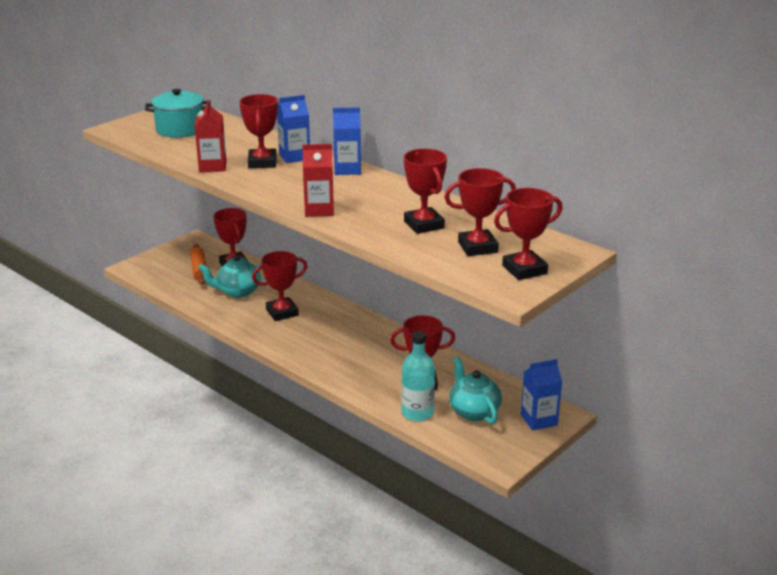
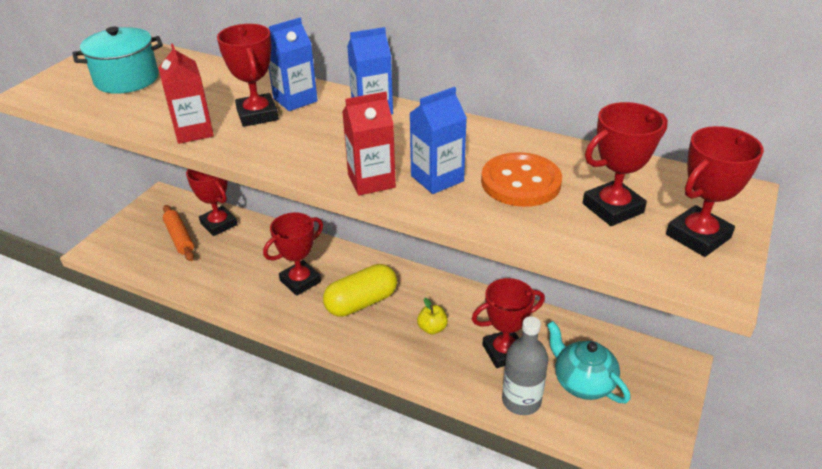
camera: 15 degrees left, 10 degrees up
turquoise teapot [198,254,266,298] -> none
turquoise bottle [401,331,435,422] -> grey bottle [502,316,548,415]
red trophy [404,149,447,234] -> orange button [481,152,562,207]
blue carton [521,359,562,431] -> blue carton moved to [410,87,467,194]
none -> yellow capsule [323,264,397,317]
none -> yellow apple [417,298,448,334]

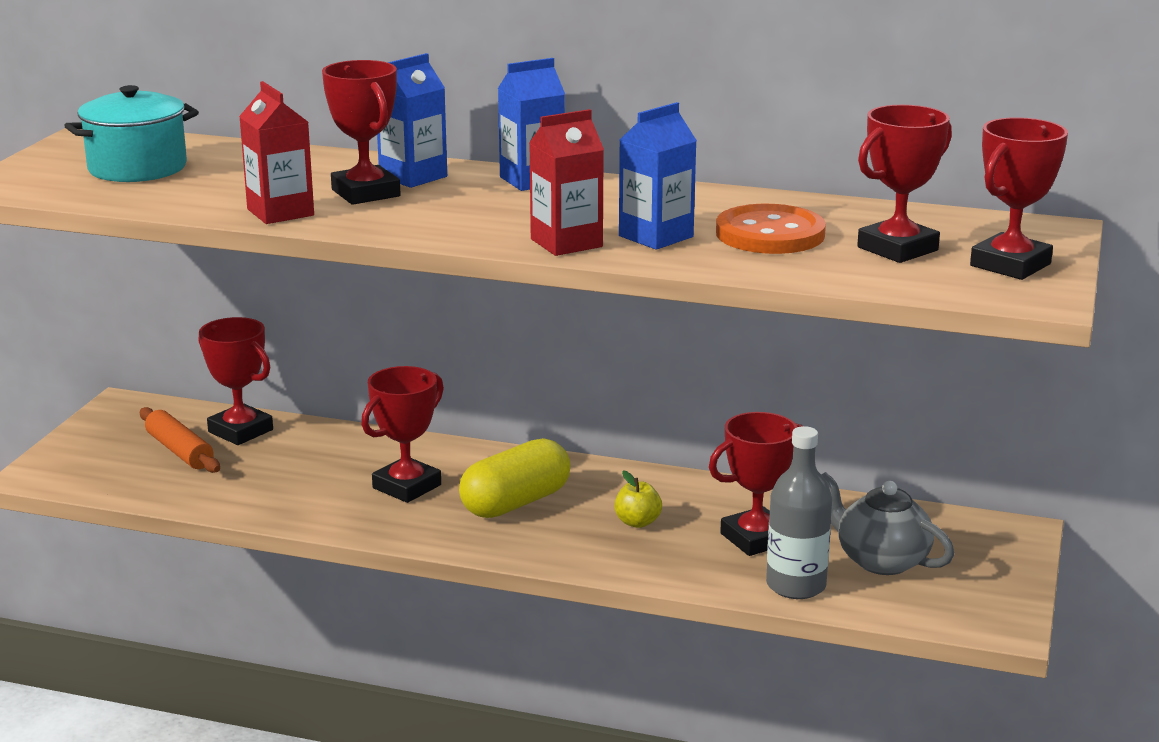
camera: 10 degrees left, 15 degrees down
turquoise teapot [547,321,630,403] -> grey teapot [822,472,954,575]

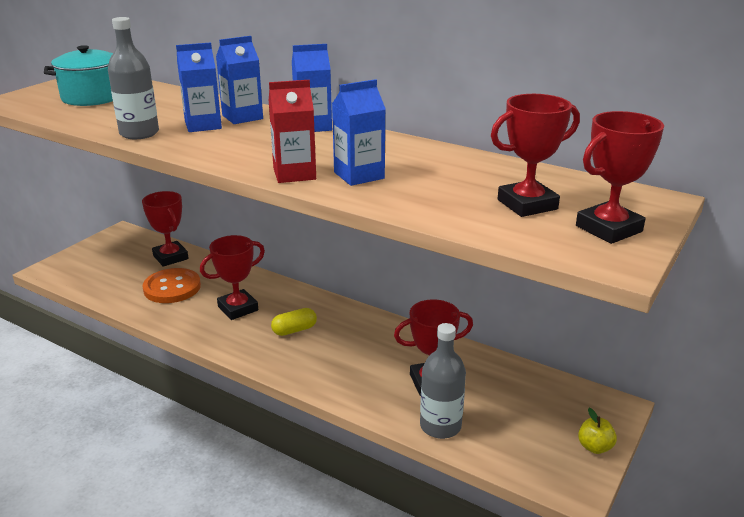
camera: 15 degrees right, 5 degrees up
orange rolling pin [140,407,220,473] -> none
red carton [239,81,314,224] -> grey bottle [108,17,159,139]
red trophy [322,60,401,205] -> blue carton [176,42,222,132]
yellow capsule [459,438,570,518] -> yellow capsule [271,308,317,336], size x0.59
yellow apple [614,470,662,528] -> yellow apple moved to [578,408,617,454]
orange button [716,204,826,254] -> orange button moved to [143,268,201,303]
grey teapot [822,472,954,575] -> none

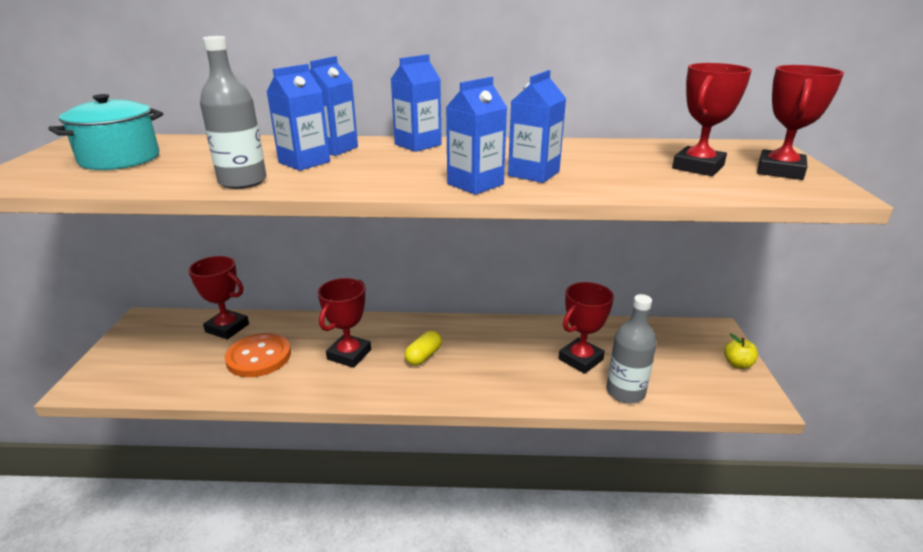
camera: 30 degrees left, 0 degrees up
red carton [269,80,316,183] -> blue carton [446,77,507,195]

